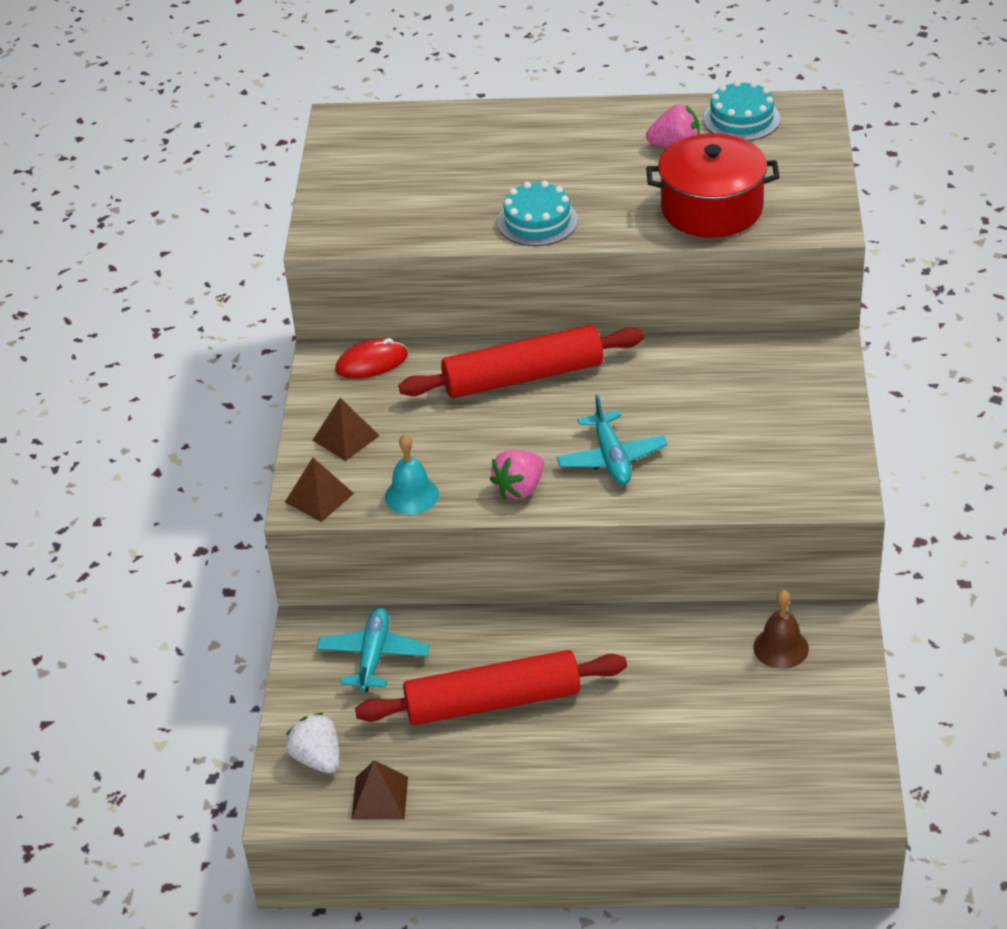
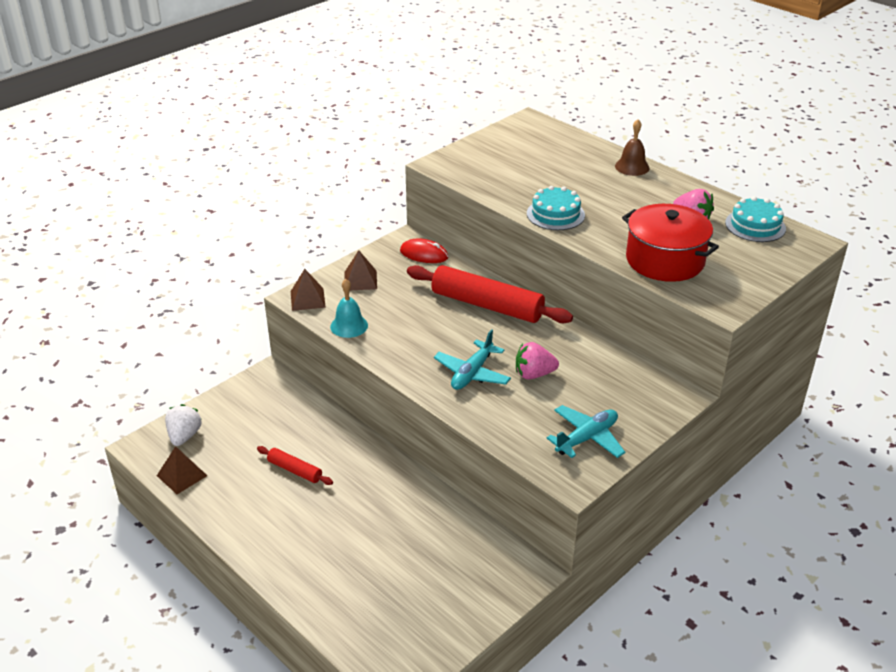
camera: 40 degrees right, 5 degrees down
turquoise plane [317,608,430,692] -> turquoise plane moved to [547,405,625,458]
red rolling pin [355,650,627,725] -> red rolling pin [257,446,333,485], size x0.48
pink strawberry [489,450,544,499] -> pink strawberry moved to [516,342,559,380]
brown bell [753,590,809,669] -> brown bell moved to [615,119,650,176]

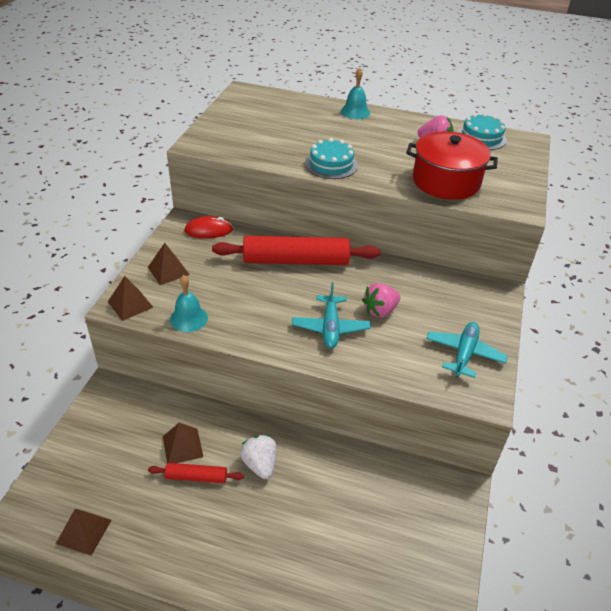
camera: 30 degrees left, 5 degrees up
white strawberry [165,404,202,446] -> white strawberry moved to [240,435,277,479]
brown bell [615,119,650,176] -> turquoise bell [341,68,370,119]
none -> brown pyramid [163,423,203,463]

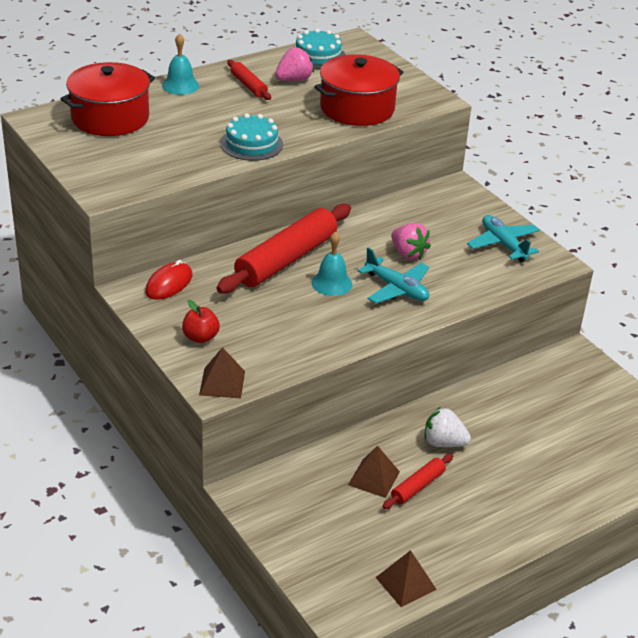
camera: 50 degrees left, 5 degrees down
brown pyramid [148,243,190,285] -> red apple [182,300,220,343]
turquoise bell [170,275,208,332] -> turquoise bell moved to [311,232,352,296]
pink strawberry [362,283,401,318] -> pink strawberry turned 45 degrees counterclockwise [391,223,431,260]
none -> red pot [60,62,155,136]
none -> red rolling pin [227,60,271,100]

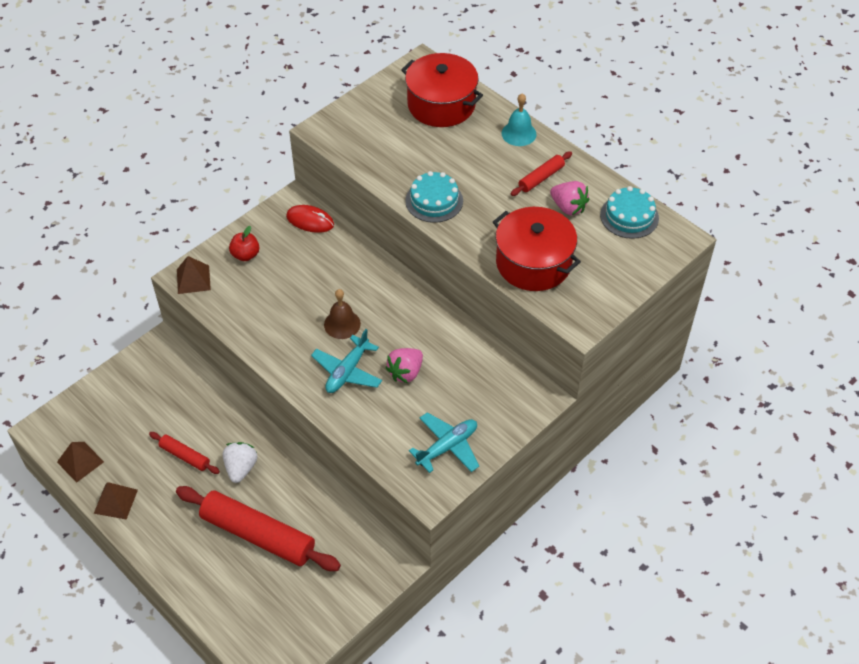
camera: 80 degrees right, 15 degrees up
red rolling pin [217,204,351,294] -> red rolling pin moved to [176,486,341,571]
turquoise bell [311,232,352,296] -> brown bell [324,289,361,339]
brown pyramid [348,445,400,498] -> brown pyramid moved to [94,482,138,519]

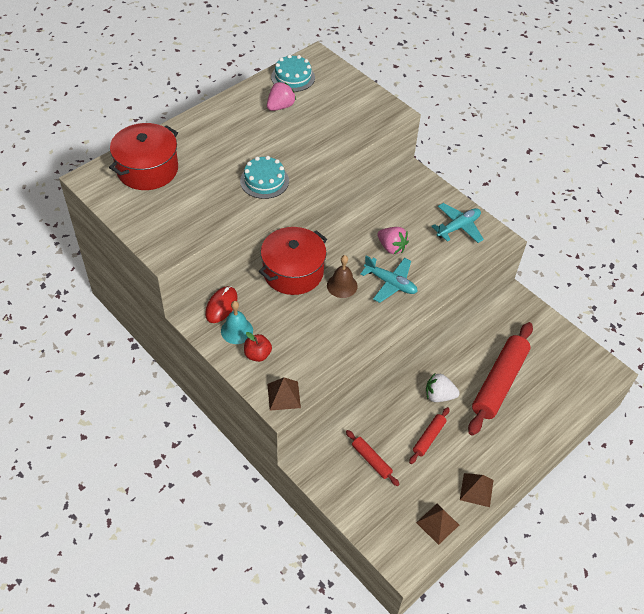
camera: 90 degrees left, 0 degrees up
turquoise plane [409,412,479,473] -> turquoise plane turned 90 degrees clockwise [431,203,484,243]
red pot [493,207,581,291] -> red pot moved to [259,227,327,295]
turquoise bell [502,93,537,146] -> turquoise bell moved to [221,301,253,344]
red rolling pin [511,151,572,196] -> red rolling pin moved to [346,430,400,486]

